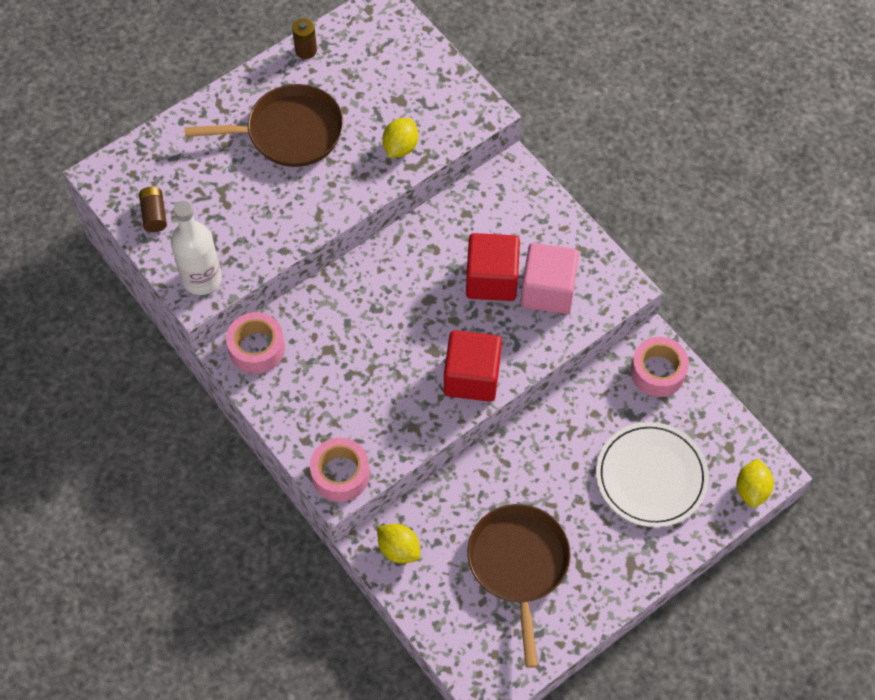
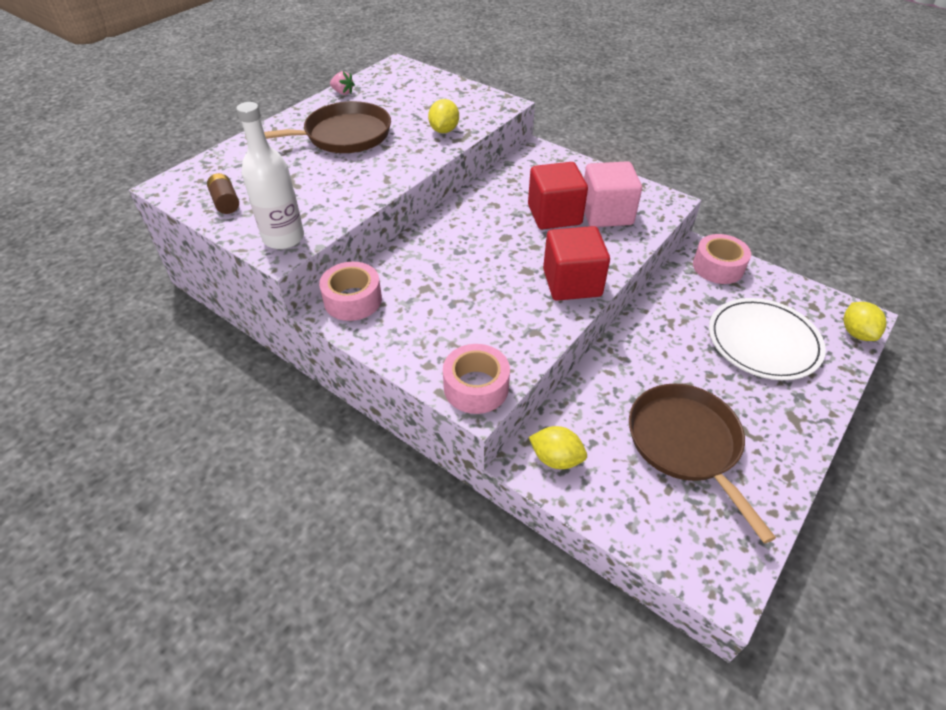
camera: 15 degrees left, 15 degrees down
brown battery [292,18,317,59] -> pink strawberry [330,71,355,95]

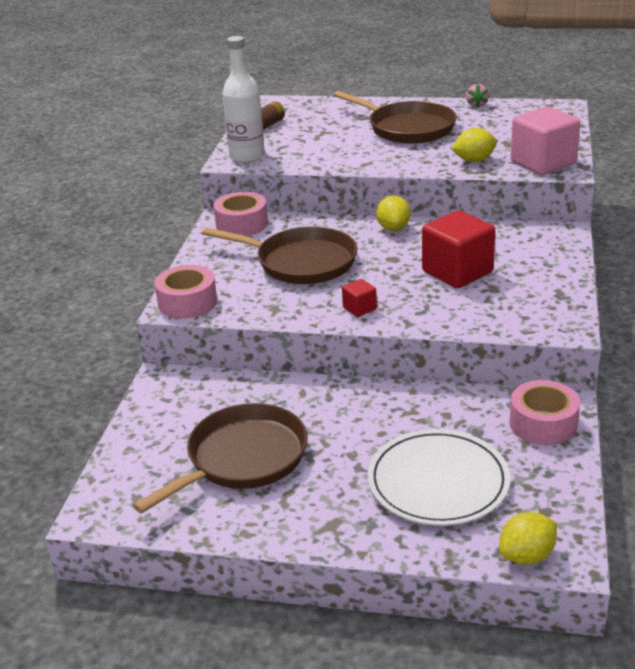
camera: 65 degrees right, 15 degrees down
yellow lemon [529,426,587,469] -> yellow lemon moved to [376,195,410,231]
red cube [543,226,610,301] -> red cube [342,279,377,317], size x0.46
pink cube [584,161,642,227] -> pink cube moved to [510,106,580,175]
none -> brown pan [202,227,358,284]

